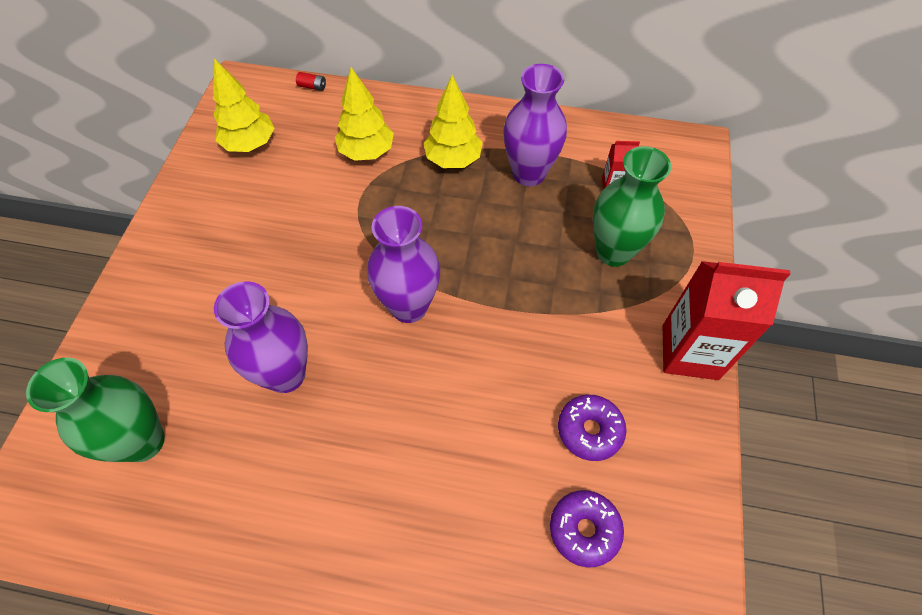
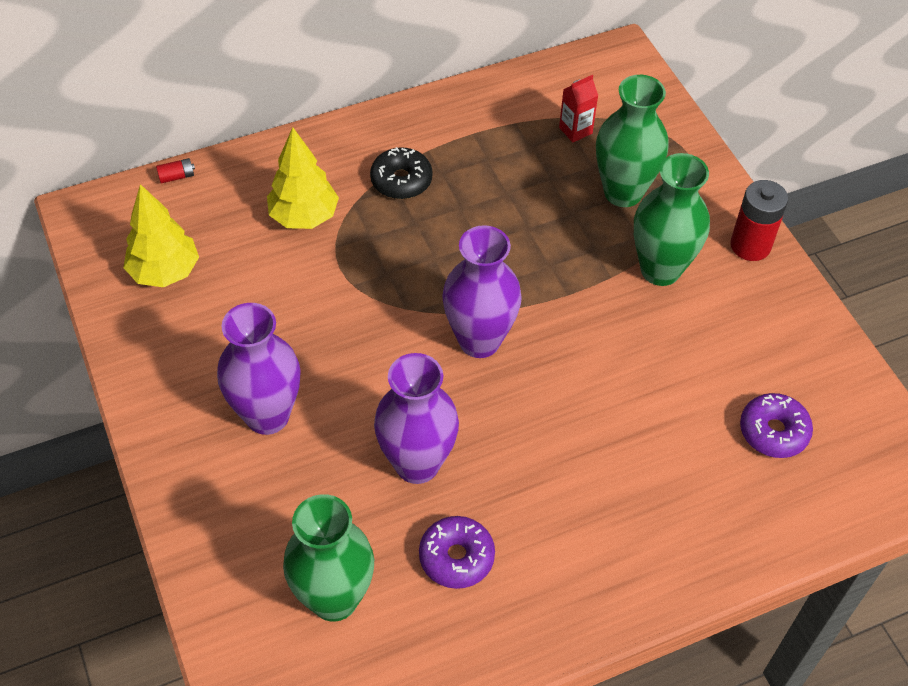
camera: 35 degrees left, 5 degrees down
yellow tree [424,75,483,168] -> black donut [370,147,433,199]
purple vase [503,64,567,186] -> purple vase moved to [217,303,301,435]
purple donut [558,395,627,461] -> purple donut moved to [419,516,495,589]
red carton [663,261,790,380] -> red battery [730,180,788,261]
none -> green vase [634,153,710,286]

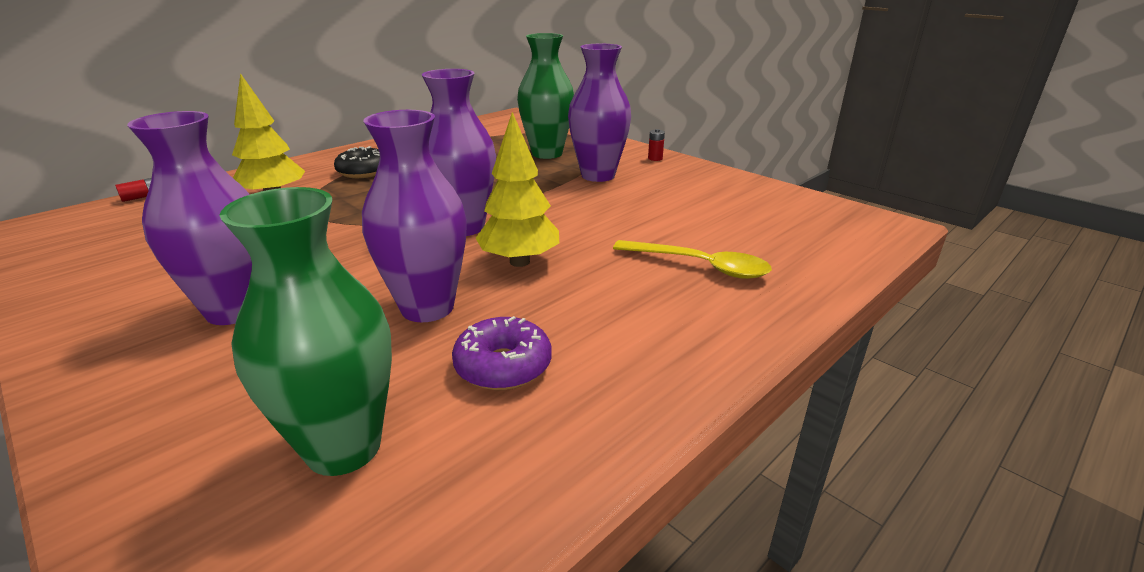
camera: 20 degrees left, 25 degrees down
yellow tree [123,184,199,287] -> yellow tree moved to [476,112,559,267]
red carton [559,75,598,142] -> none
green vase [634,153,710,286] -> purple vase [568,44,631,182]
red battery [730,180,788,261] -> red battery [648,129,665,161], size x0.46
purple donut [740,393,813,458] -> none
none -> yellow spoon [613,240,772,279]

